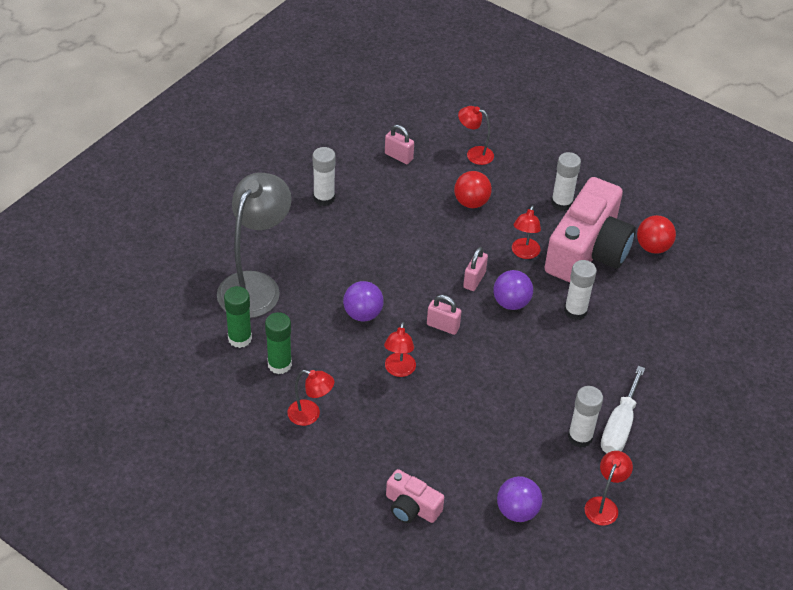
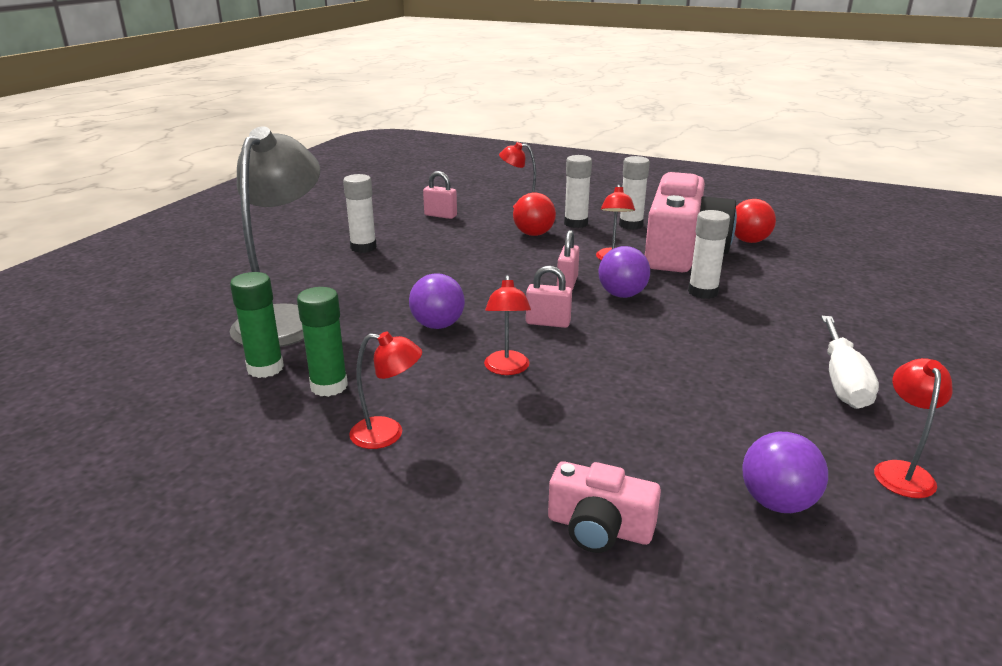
camera: 10 degrees left, 20 degrees down
white glue stick [568,386,603,448] -> white glue stick moved to [564,155,592,228]

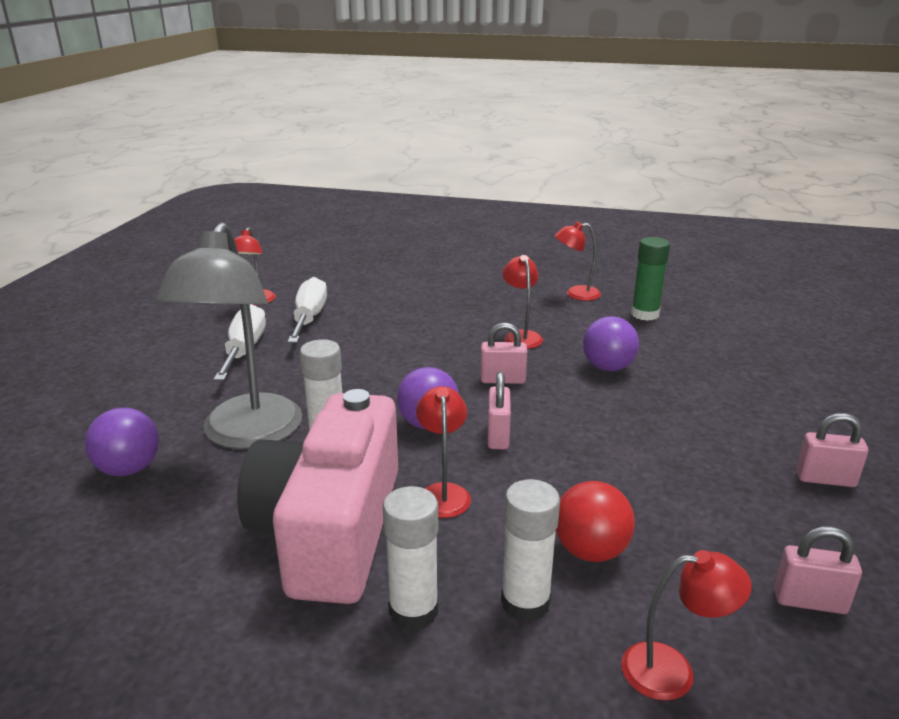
camera: 170 degrees right, 0 degrees up
grey lamp [229,126,320,347] -> grey lamp moved to [155,222,302,449]
green glue stick [230,272,284,378] -> none
white glue stick [343,174,377,253] -> pink padlock [796,413,868,487]
pink camera [548,461,661,553] -> none
red ball [734,199,776,243] -> none
purple ball [743,432,828,513] -> purple ball moved to [85,408,159,476]
none -> white screwdriver [288,277,327,343]

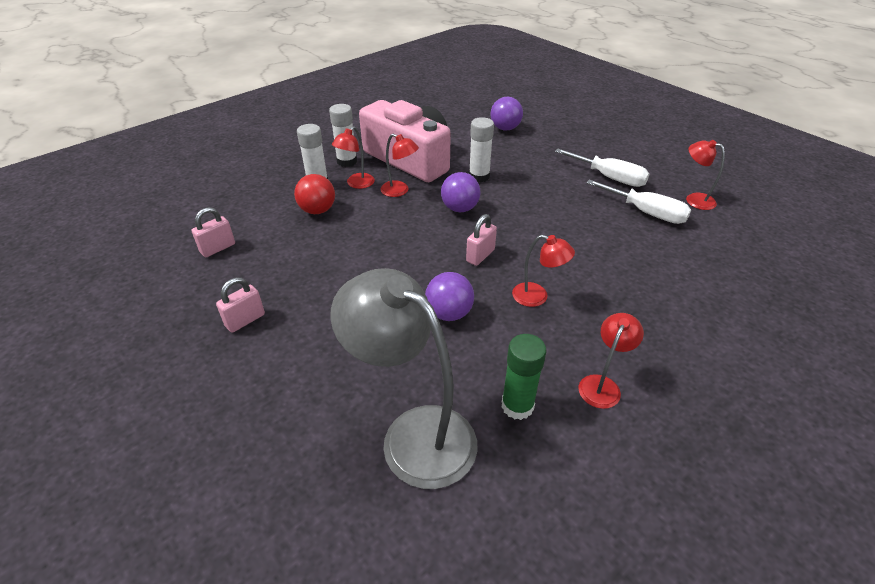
camera: 125 degrees right, 15 degrees up
grey lamp [155,222,302,449] -> grey lamp moved to [330,268,478,489]
pink padlock [488,372,511,450] -> none
red lamp [621,550,752,701] -> red lamp moved to [332,126,375,189]

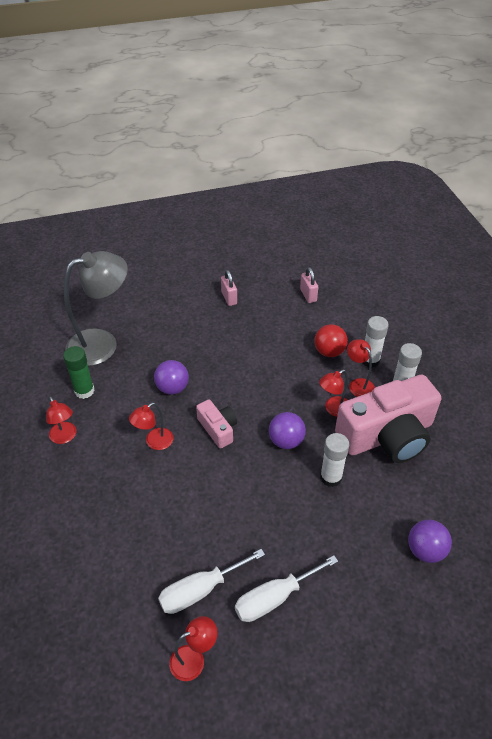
camera: 115 degrees right, 5 degrees up
pink padlock [466,214,497,266] -> pink camera [196,400,237,448]

